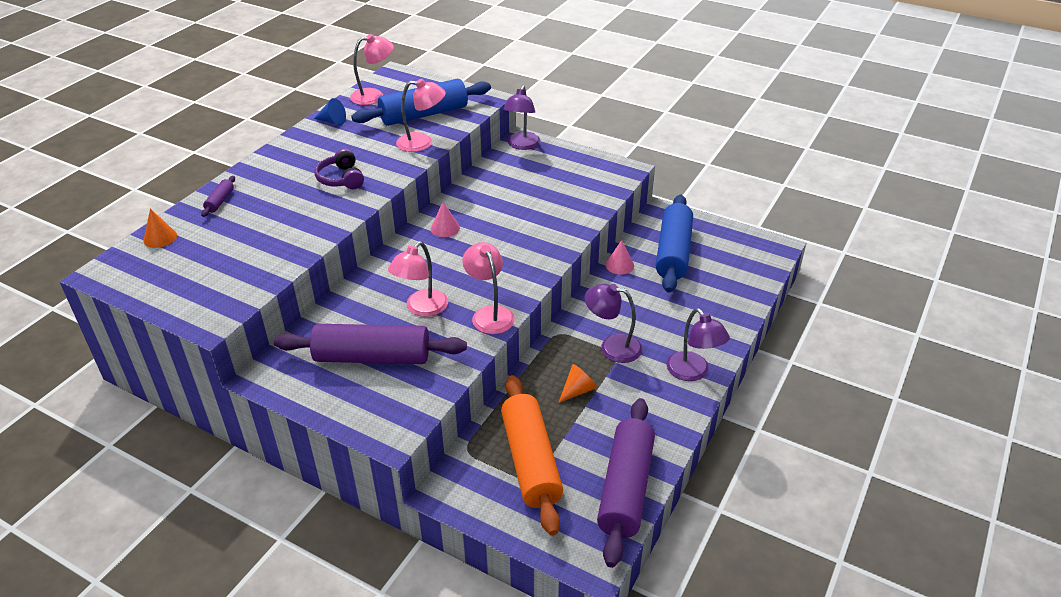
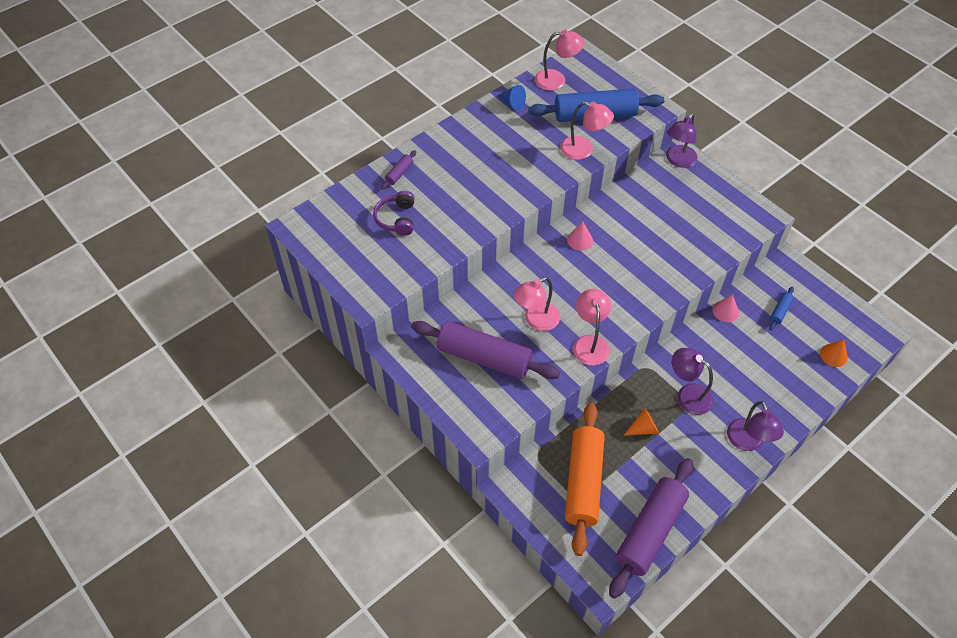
camera: 20 degrees right, 15 degrees up
orange cone [144,209,177,248] -> orange cone moved to [820,339,848,367]
purple headphones [314,148,364,189] -> purple headphones moved to [373,191,414,236]
blue rolling pin [656,195,693,293] -> blue rolling pin [769,287,794,330], size x0.42

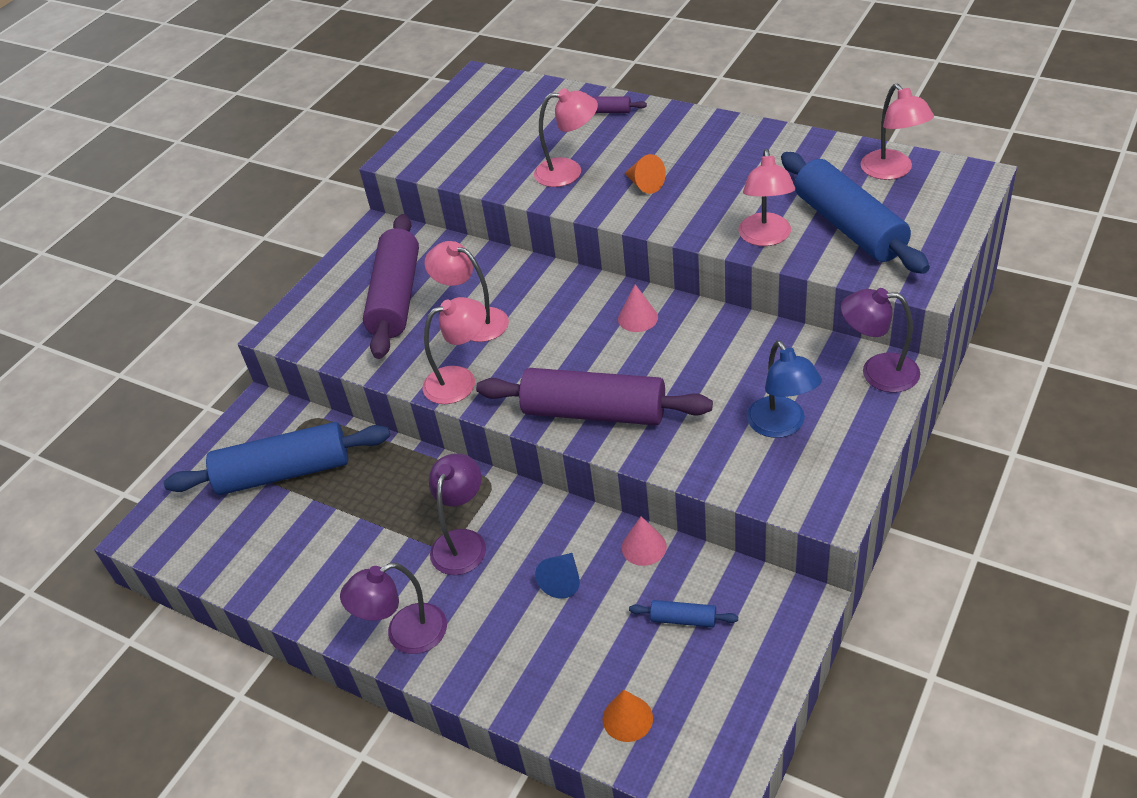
camera: 75 degrees right, 10 degrees down
purple headphones [373,191,414,236] -> none
blue cone [497,85,526,110] -> blue cone moved to [535,553,580,599]
orange rolling pin [565,403,605,556] -> blue rolling pin [164,422,390,495]
purple rolling pin [609,458,693,599] -> purple rolling pin moved to [476,368,713,425]
orange cone [624,408,659,436] -> orange cone moved to [625,154,666,194]
none -> pink lamp [534,88,598,187]
none -> blue lamp [747,340,822,438]

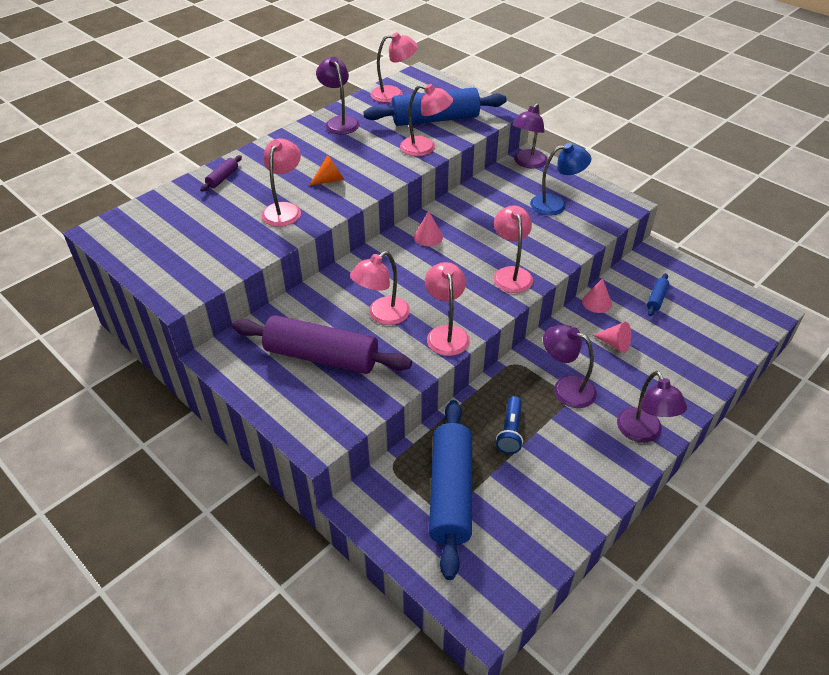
camera: 80 degrees left, 0 degrees up
purple rolling pin [476,368,713,425] -> pink lamp [494,206,533,293]
blue cone [535,553,580,599] -> pink cone [592,322,631,353]
orange cone [603,690,653,742] -> none
none -> purple lamp [316,57,359,134]
none -> blue flashlight [496,396,523,454]

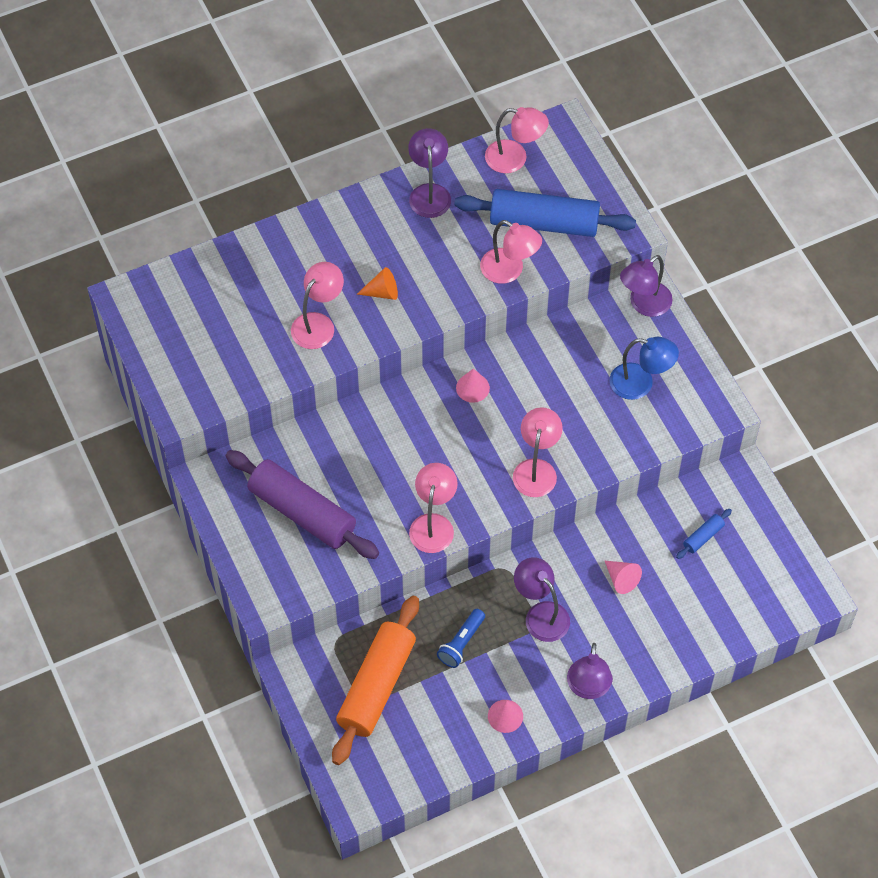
camera: 20 degrees right, 15 degrees up
purple rolling pin [200,155,242,191] -> none
pink lamp [350,251,410,325] -> none
blue rolling pin [429,400,472,580] -> orange rolling pin [332,596,419,765]
pink cone [582,278,612,313] -> pink cone moved to [488,700,523,733]

